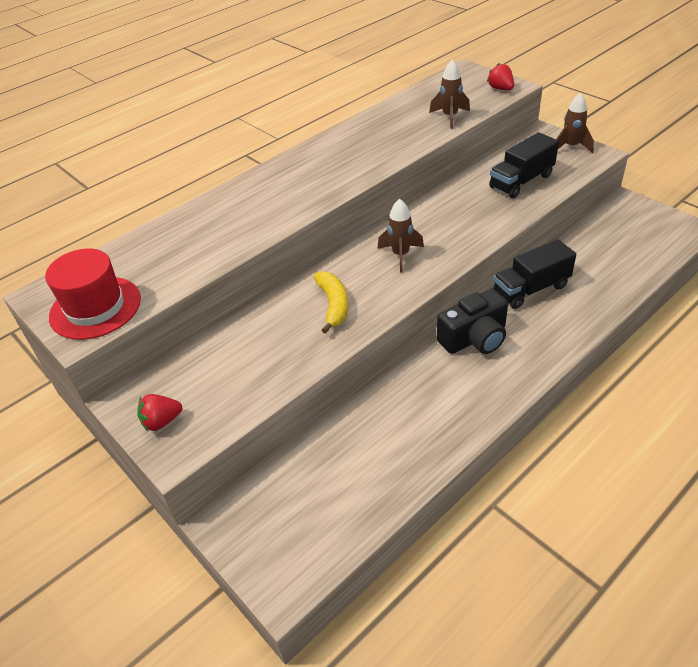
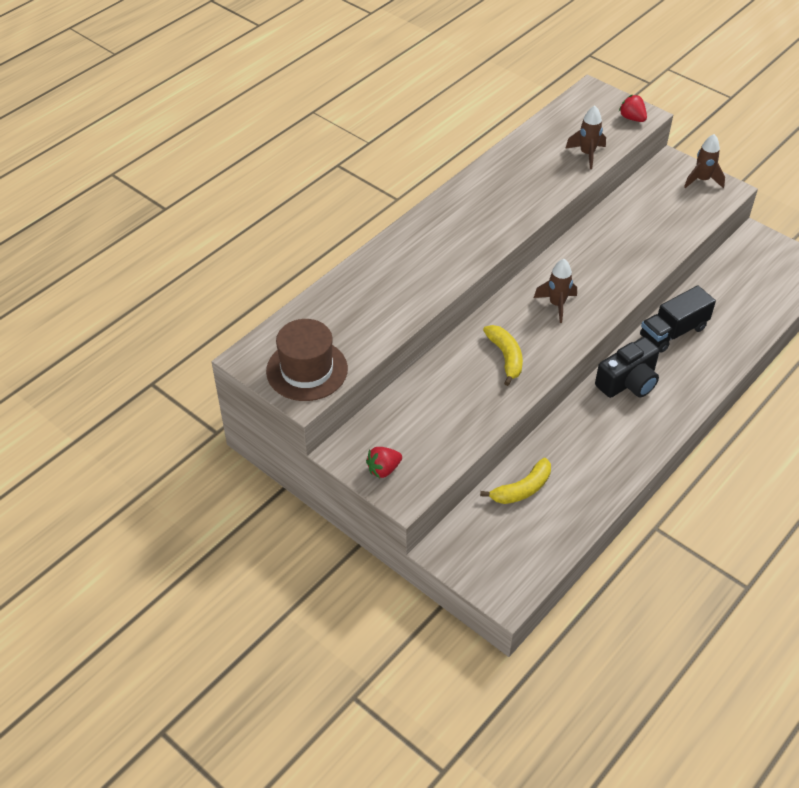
camera: 10 degrees left, 5 degrees up
red hat [45,249,141,340] -> brown hat [266,319,348,401]
black truck [489,132,559,198] -> none
none -> yellow banana [480,458,551,504]

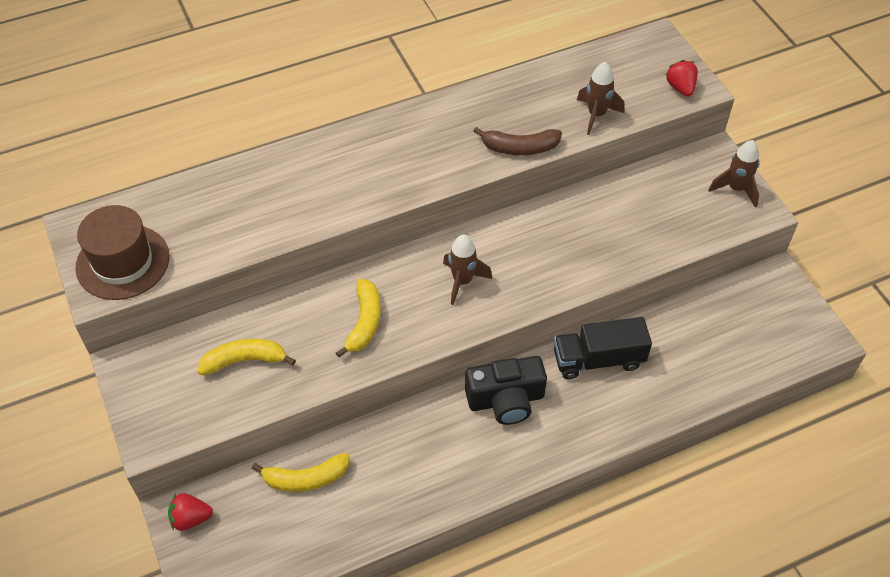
camera: 25 degrees right, 5 degrees up
red strawberry [366,447,402,478] -> red strawberry moved to [168,493,213,531]
none -> yellow banana [198,339,296,375]
none -> brown banana [473,127,562,155]

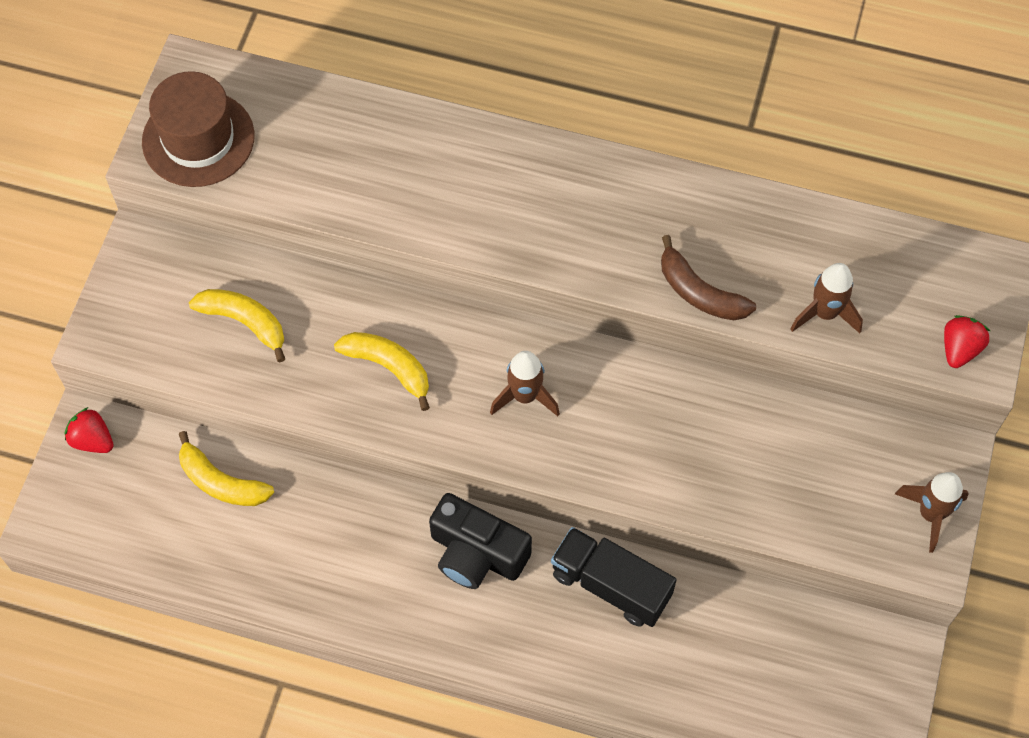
camera: 40 degrees right, 10 degrees up
yellow banana [336,279,381,357] -> yellow banana turned 105 degrees counterclockwise [334,332,430,411]

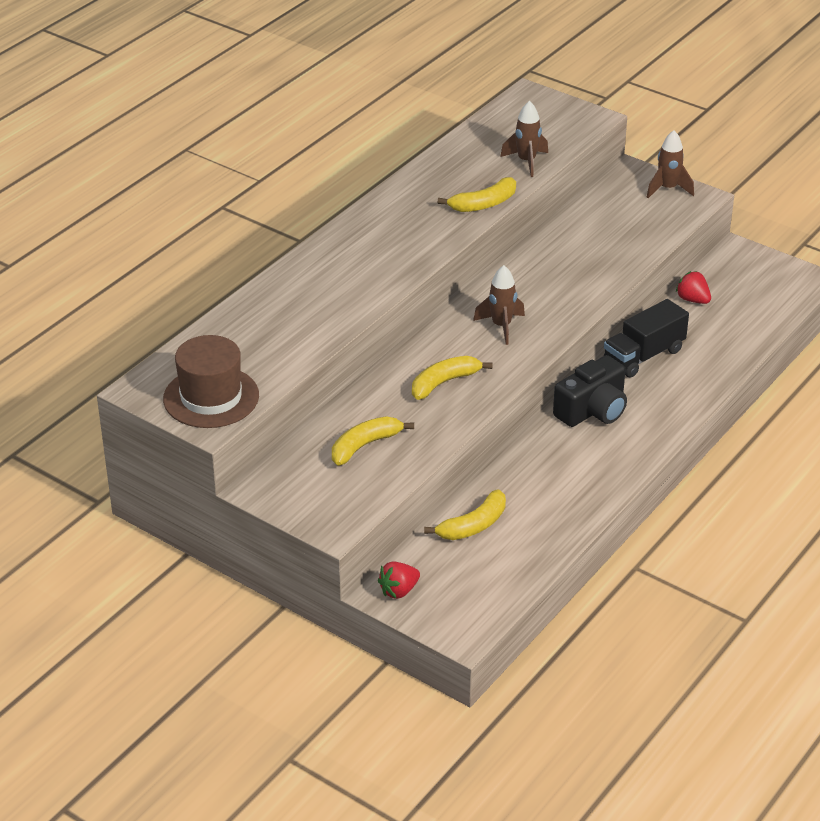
camera: 70 degrees left, 25 degrees down
brown banana [661,235,756,320] -> yellow banana [438,177,516,212]
red strawberry [944,315,990,368] -> red strawberry moved to [676,271,711,304]

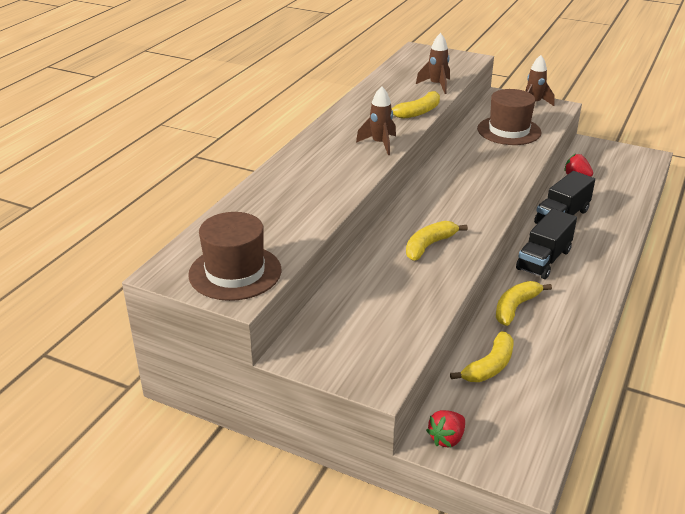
camera: 10 degrees left, 5 degrees down
yellow banana [332,416,414,466] -> yellow banana moved to [496,281,552,326]
brown rocket [473,265,525,345] -> brown rocket moved to [356,86,396,155]
black camera [553,355,627,427] -> black truck [516,209,577,279]
none -> brown hat [477,89,541,145]

